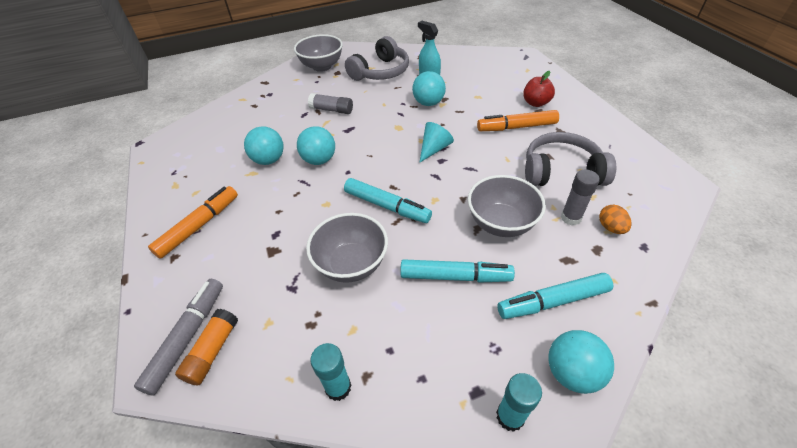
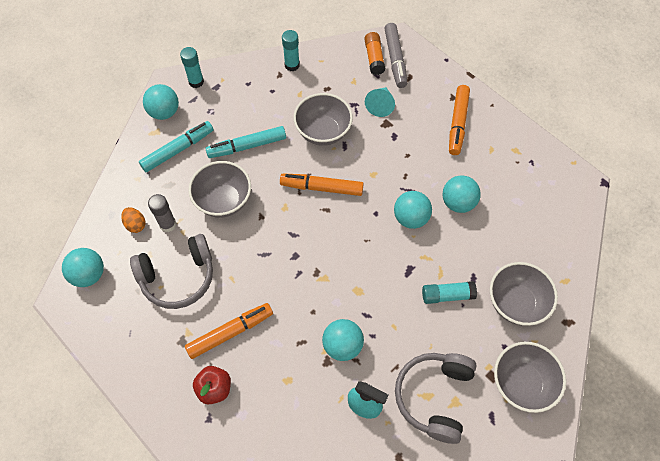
camera: 155 degrees right, 15 degrees up
grey glue stick [308,93,353,114] -> turquoise glue stick [422,281,477,304]
turquoise marker [344,178,432,223] -> orange marker [280,173,364,196]
turquoise cone [420,122,454,162] -> turquoise cone moved to [365,87,395,117]
none -> turquoise ball [62,248,104,287]
none -> grey bowl [490,262,558,326]

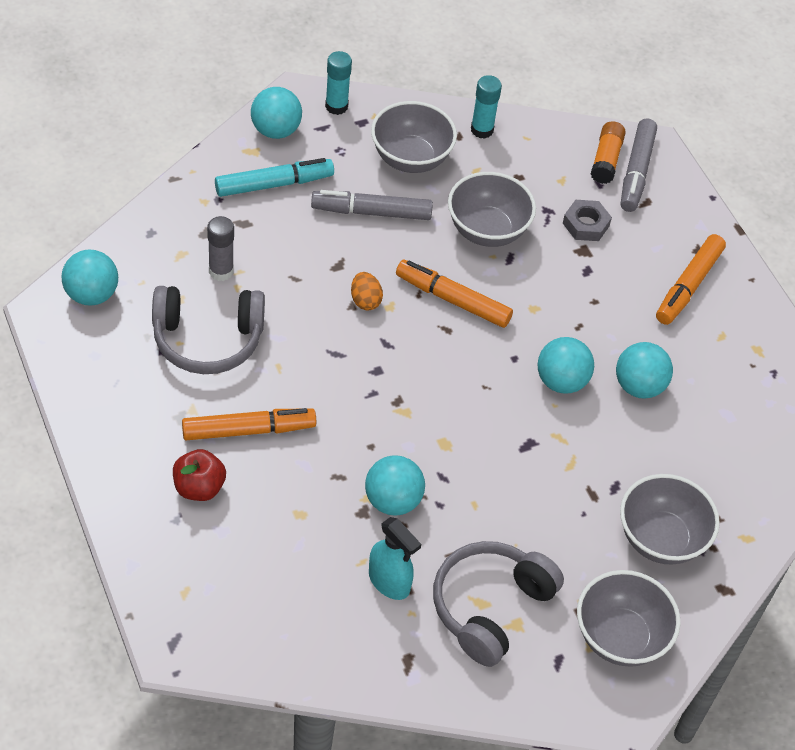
camera: 15 degrees right, 10 degrees down
orange egg [121,207,146,233] -> orange egg moved to [351,272,383,310]
grey bowl [188,161,251,218] -> grey bowl moved to [371,101,457,173]
turquoise marker [205,126,286,158] -> grey marker [311,190,433,220]
turquoise cone [365,87,395,117] -> grey nut [563,200,612,241]
turquoise glue stick [422,281,477,304] -> none

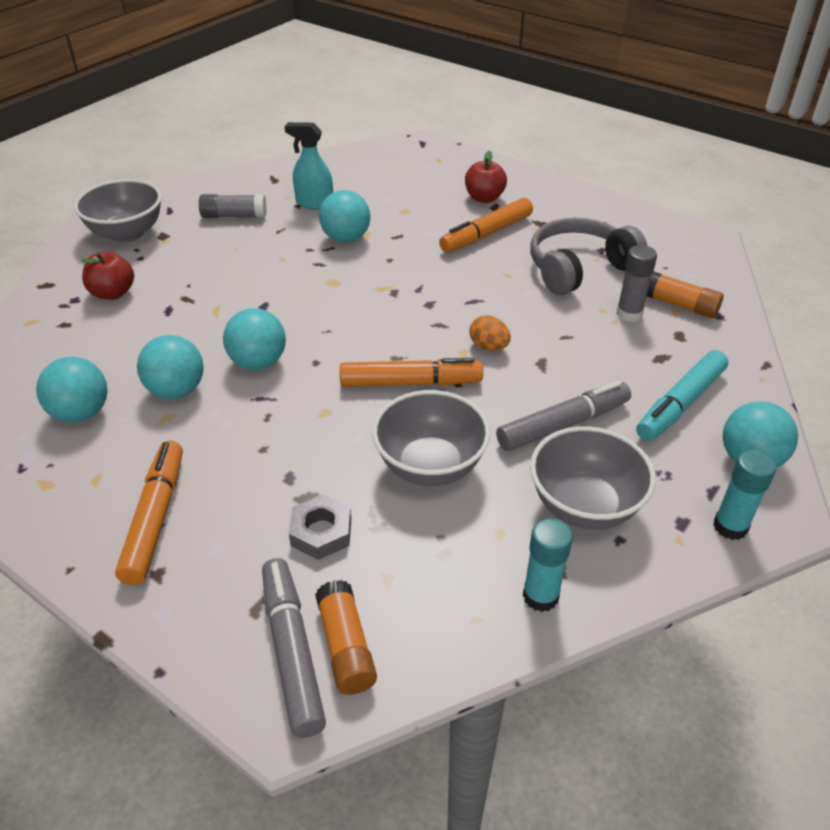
camera: 155 degrees right, 10 degrees down
turquoise ball [62,250,118,305] -> turquoise ball moved to [36,357,107,423]
grey headphones [433,541,564,667] -> grey glue stick [199,194,267,218]
grey bowl [620,474,720,564] -> red apple [81,251,134,300]
none -> orange glue stick [647,271,724,318]

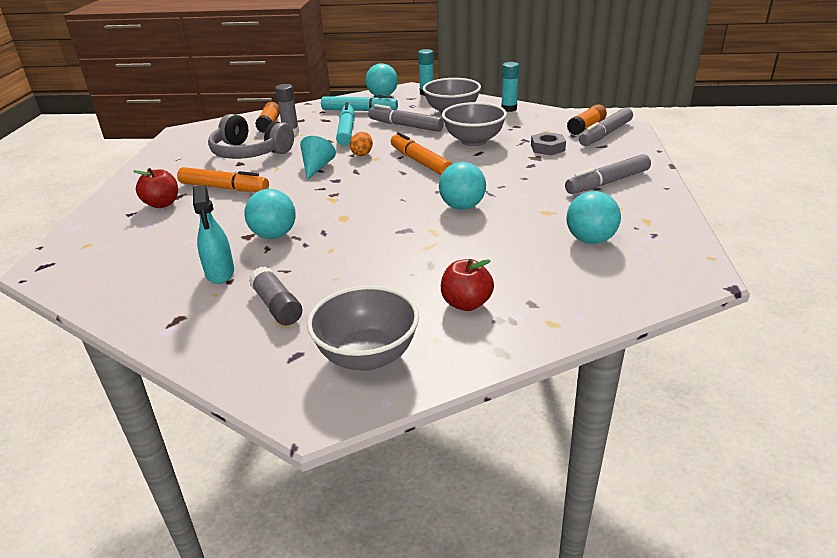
camera: 120 degrees left, 10 degrees down
orange marker [115,441,183,585] -> grey marker [565,154,651,194]
turquoise ball [137,335,204,399] -> none
none -> turquoise cone [300,136,336,180]
none -> turquoise marker [336,102,355,146]

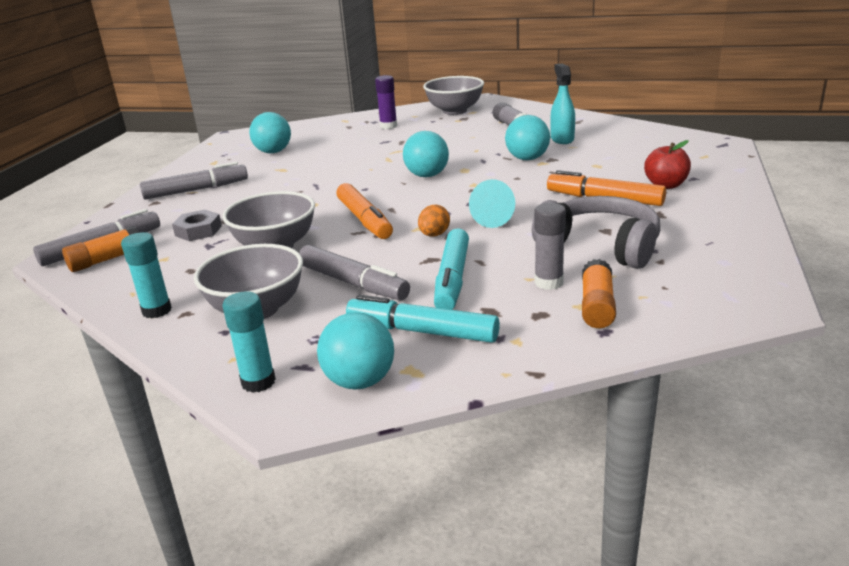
camera: 170 degrees left, 5 degrees down
turquoise ball [439,162,486,210] -> turquoise ball moved to [403,131,449,177]
red apple [441,259,494,311] -> purple glue stick [375,75,397,129]

